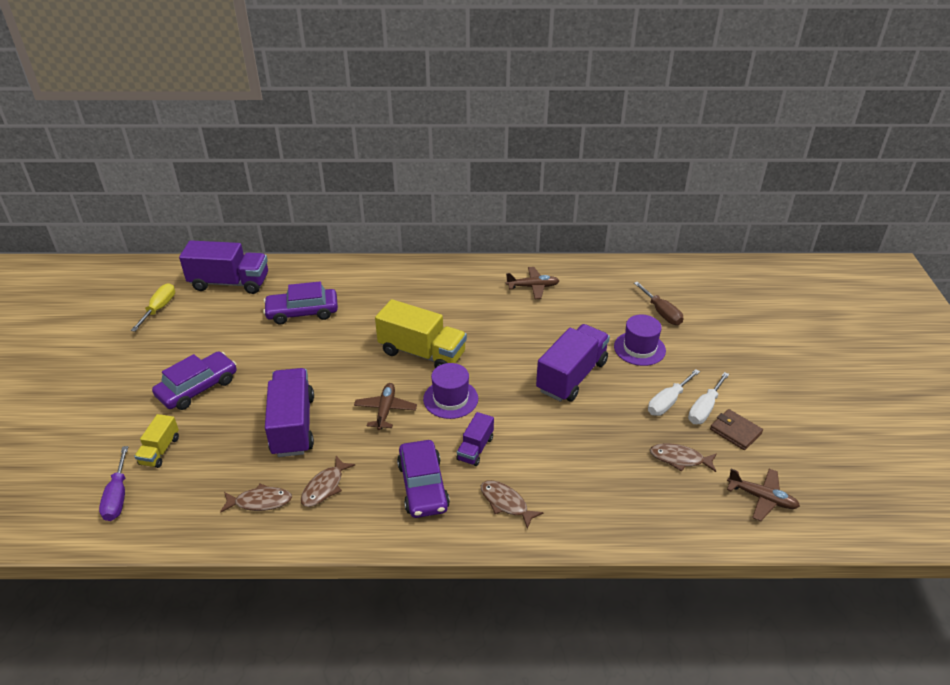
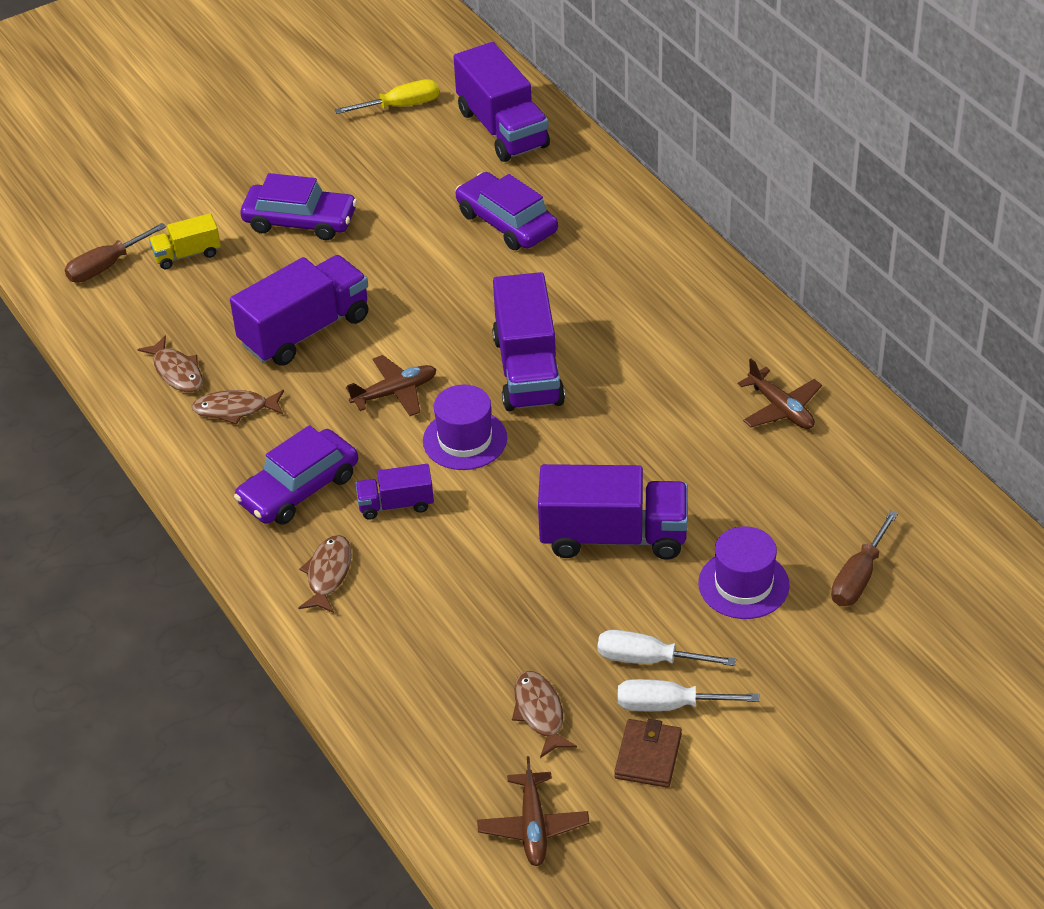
camera: 60 degrees right, 5 degrees up
purple screwdriver [99,446,128,521] -> brown screwdriver [65,223,166,283]
yellow truck [375,299,467,368] -> purple truck [492,272,565,411]

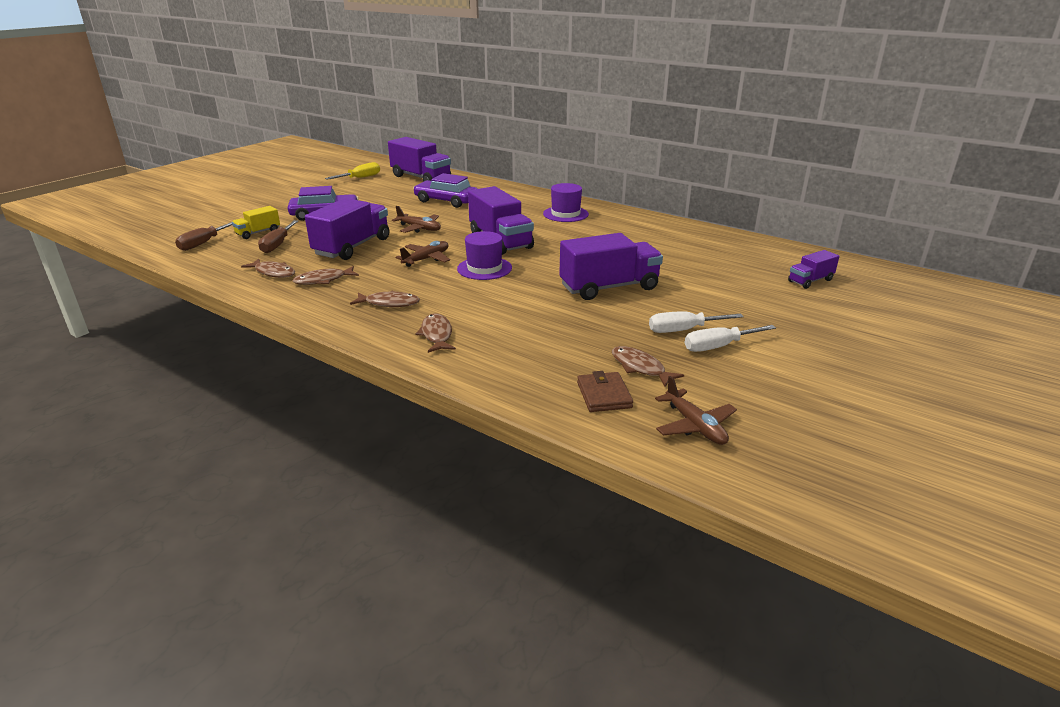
camera: 25 degrees left, 15 degrees down
purple car [234,425,358,525] -> brown fish [350,291,420,307]
purple truck [355,464,434,520] -> purple truck moved to [788,250,839,289]
brown wallet [614,719,682,788] -> brown wallet moved to [577,371,633,412]
purple hat [698,526,790,619] -> purple hat moved to [543,183,589,222]
brown plane [738,358,822,429] -> brown plane moved to [392,206,441,233]
brown screwdriver [831,510,898,606] -> brown screwdriver moved to [258,220,298,253]

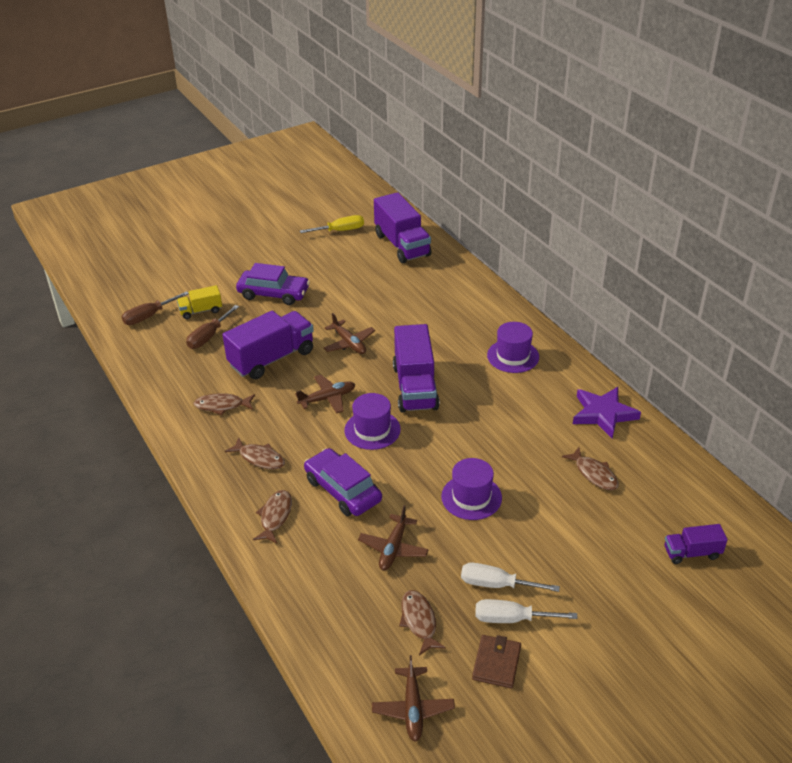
camera: 25 degrees right, 10 degrees up
brown fish [241,258,295,278] -> brown fish moved to [562,447,619,491]
purple car [413,173,478,208] -> purple car moved to [304,448,382,516]
purple truck [559,233,663,300] -> purple hat [441,458,502,520]
brown wallet [577,371,633,412] -> brown wallet moved to [472,635,521,688]
none -> brown plane [358,505,429,570]
none -> purple star [573,387,641,438]

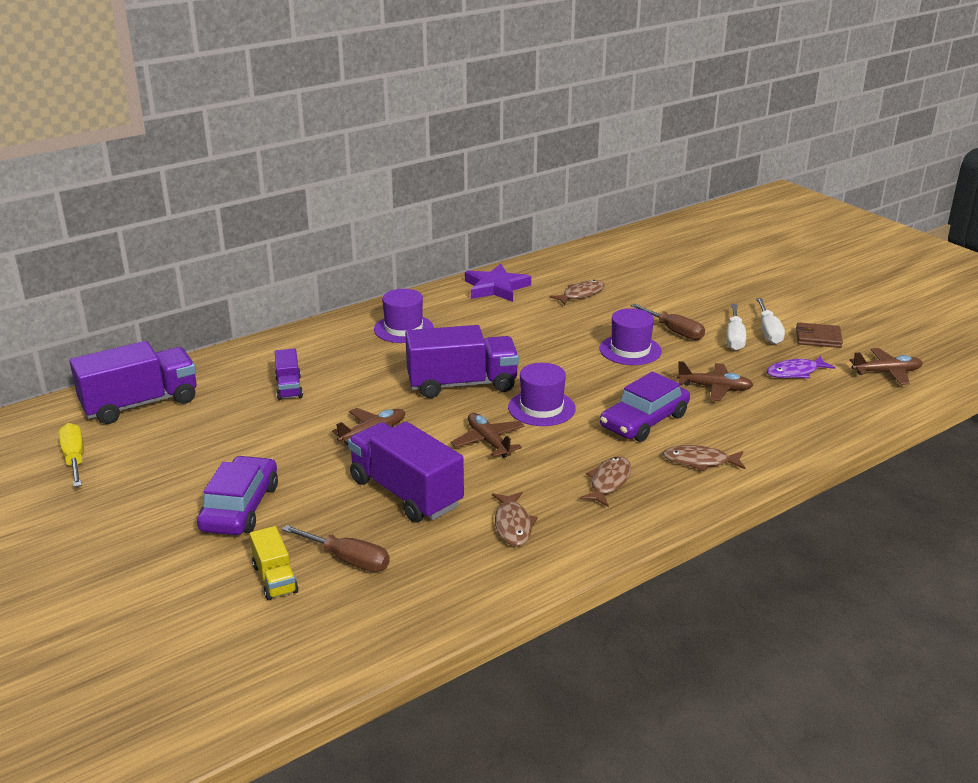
camera: 95 degrees left, 10 degrees down
brown screwdriver [122,291,189,325] -> brown screwdriver moved to [631,303,705,340]
brown fish [399,590,446,656] -> purple fish [766,356,835,379]
purple truck [664,524,728,564] -> purple truck moved to [275,348,303,400]

